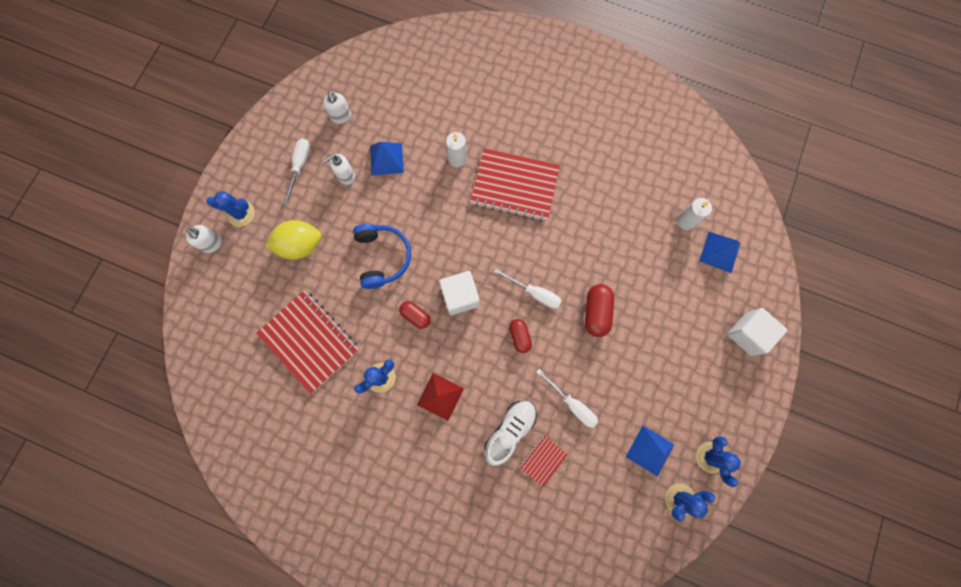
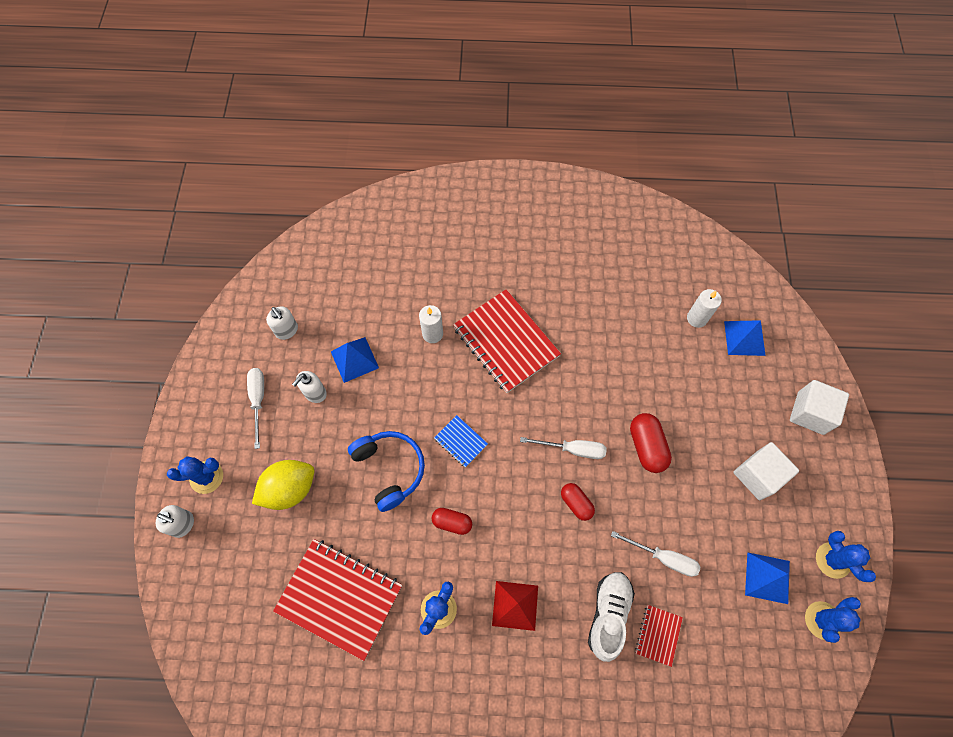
camera: 20 degrees left, 10 degrees down
white cube [439,271,480,315] -> white cube moved to [734,442,799,500]
red notebook [470,148,560,221] -> red notebook turned 60 degrees clockwise [453,289,561,393]
none -> blue notebook [434,415,488,468]

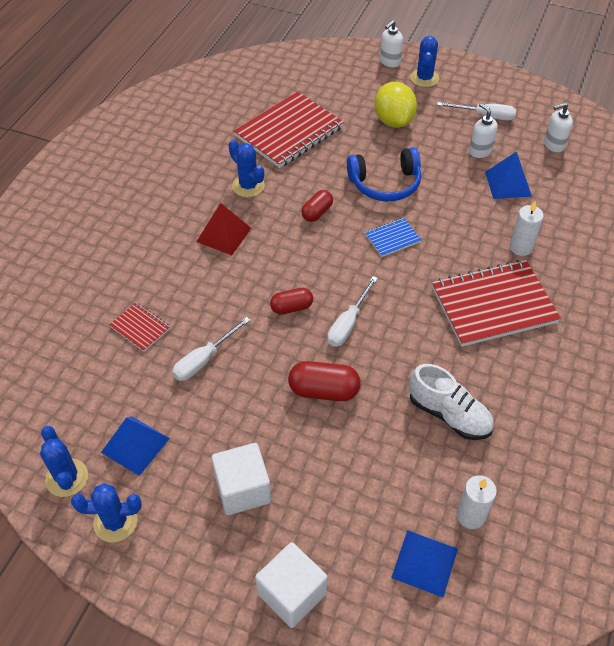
camera: 110 degrees right, 15 degrees down
white shoe [588,572,635,662] -> white shoe moved to [409,364,494,440]

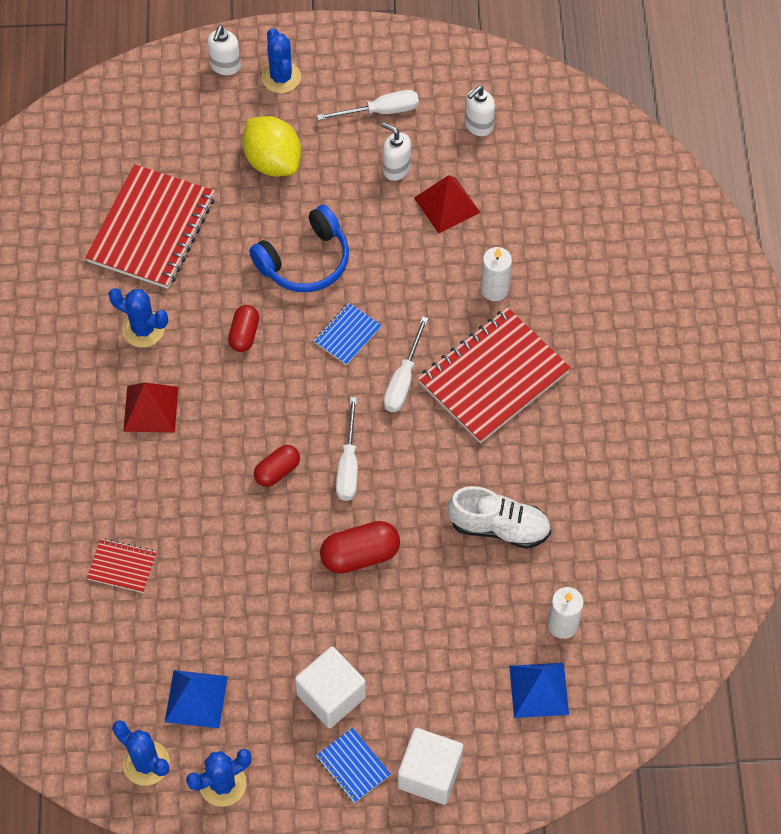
camera: 25 degrees left, 10 degrees up
white screwdriver [172,317,250,381] -> white screwdriver moved to [384,316,429,412]
blue pyramid [485,152,532,199] -> red pyramid [414,175,480,233]
none -> blue notebook [316,728,391,803]

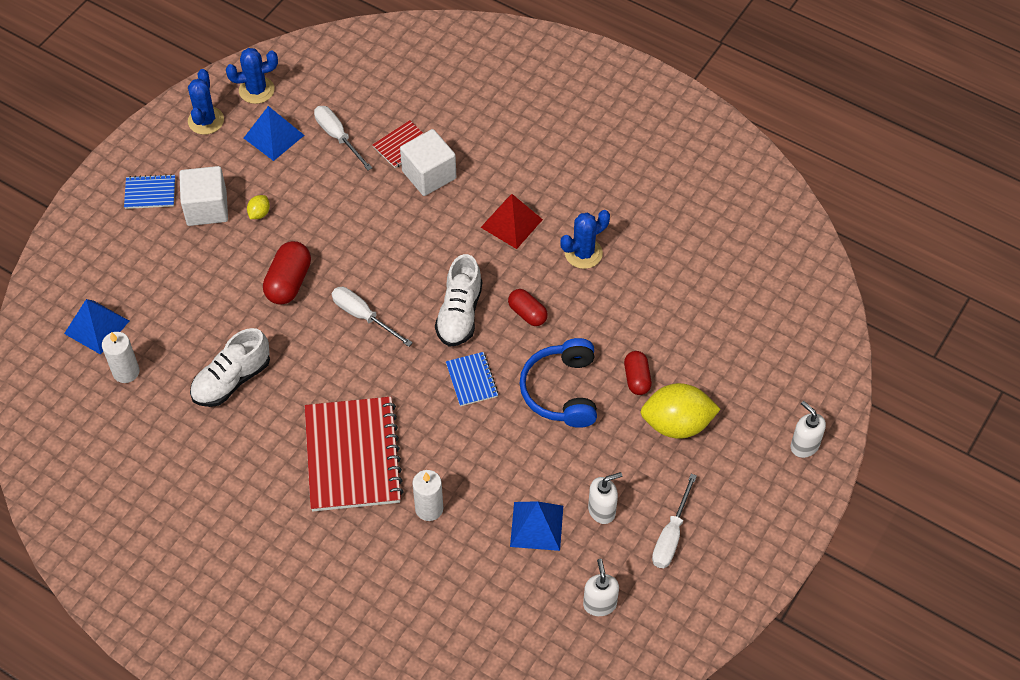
camera: 125 degrees right, 5 degrees down
red notebook [85,164,215,289] -> none
red capsule [254,445,300,487] -> red capsule moved to [624,351,652,395]
blue cactus [261,28,301,93] -> none
white screwdriver [384,316,429,412] -> white screwdriver moved to [314,106,372,170]
white cube [398,728,463,805] -> white cube moved to [400,129,456,196]
red pyramid [414,175,480,233] -> blue pyramid [510,501,563,551]
none -> yellow lemon [247,195,270,219]
none -> white shoe [435,254,482,347]

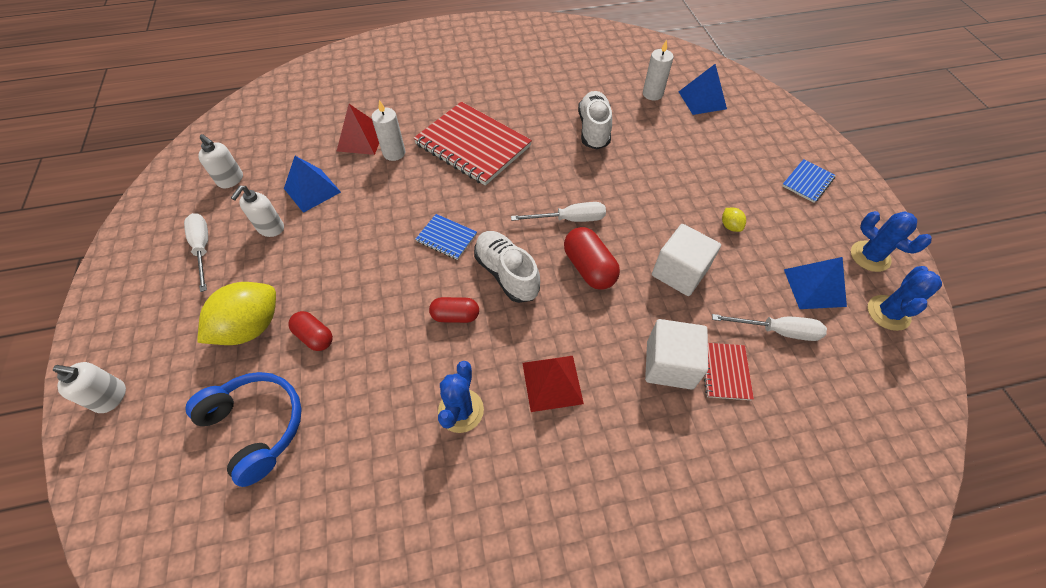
camera: 135 degrees right, 0 degrees up
white cube [179,166,228,226] -> white cube moved to [652,224,721,296]
red capsule [263,241,311,305] -> red capsule moved to [564,227,620,290]
blue headphones [520,338,597,428] -> blue headphones moved to [186,372,302,487]
none -> red pyramid [337,104,379,155]

